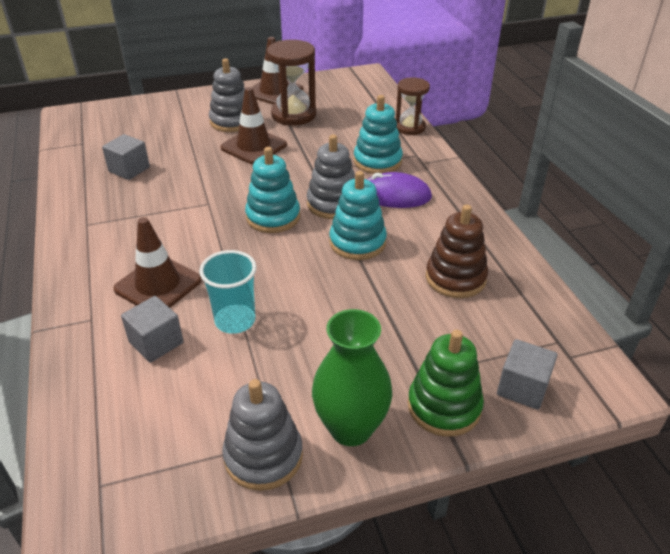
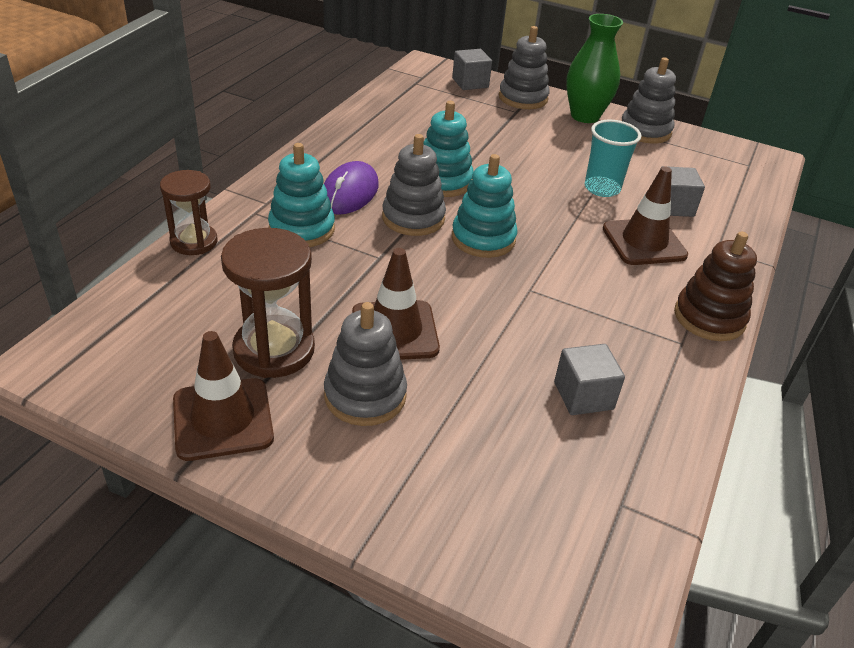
camera: 140 degrees left, 0 degrees up
purple mouse [367,172,432,208] -> purple mouse turned 60 degrees clockwise [324,161,379,215]
green stacking toy [408,330,484,437] -> grey stacking toy [499,26,550,109]
brown stacking toy [426,205,488,298] -> brown stacking toy moved to [674,232,757,341]

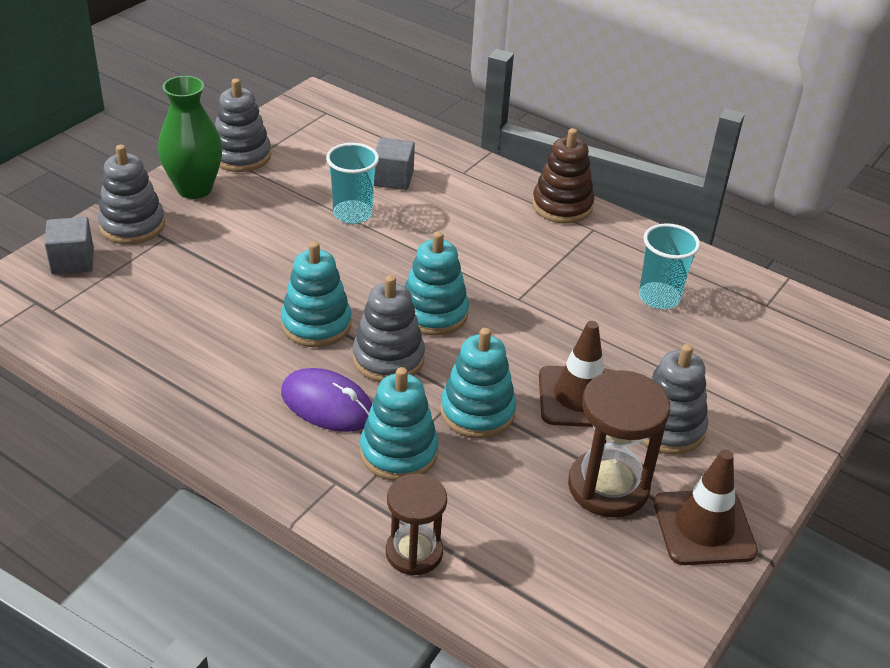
camera: 80 degrees left, 0 degrees up
grey cube [554,344,625,415] -> turquoise cup [639,223,700,309]
brown traffic cone [603,167,688,265] -> none
none -> turquoise stacking toy [440,328,516,439]

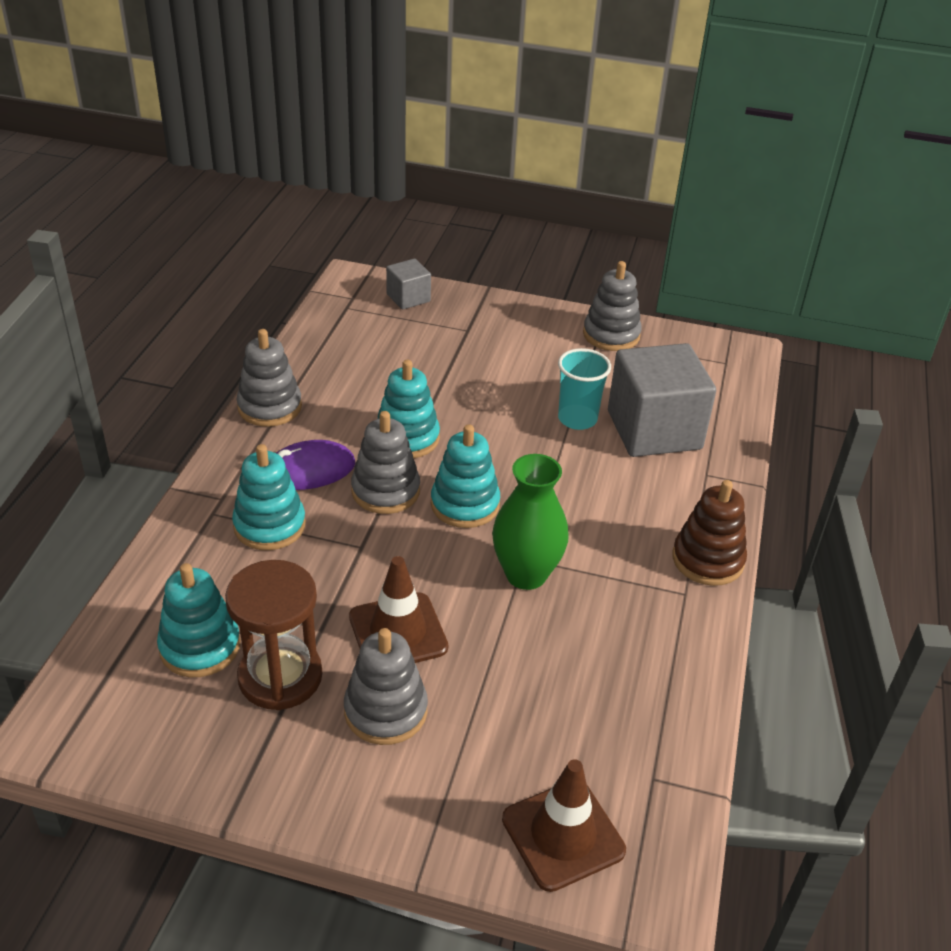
camera: 70 degrees right, 0 degrees up
grey stacking toy [98,145,165,244] -> grey stacking toy moved to [237,329,302,427]
green vase [158,76,222,199] -> green vase moved to [492,454,569,590]
purple mouse [281,368,372,432] -> purple mouse turned 60 degrees clockwise [276,440,355,490]
grey cube [374,137,415,190] -> grey cube [608,343,716,457], size x2.03
brown hourglass [386,474,447,576] -> none
turquoise stacking toy [440,328,516,439] -> turquoise stacking toy moved to [157,563,241,677]
turquoise cup [639,223,700,309] -> none
brown traffic cone [654,450,758,565] -> brown traffic cone moved to [502,759,626,892]

